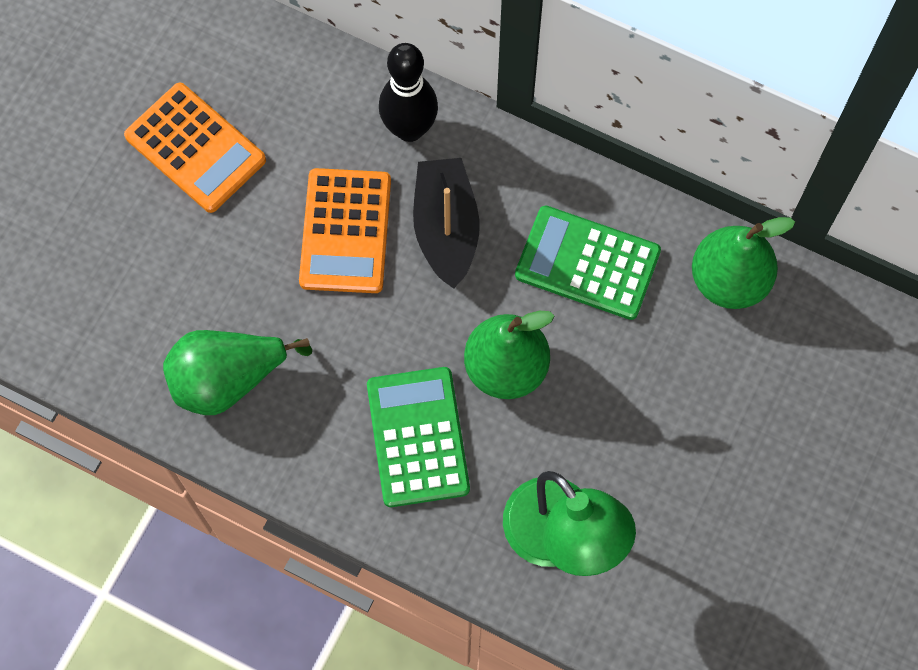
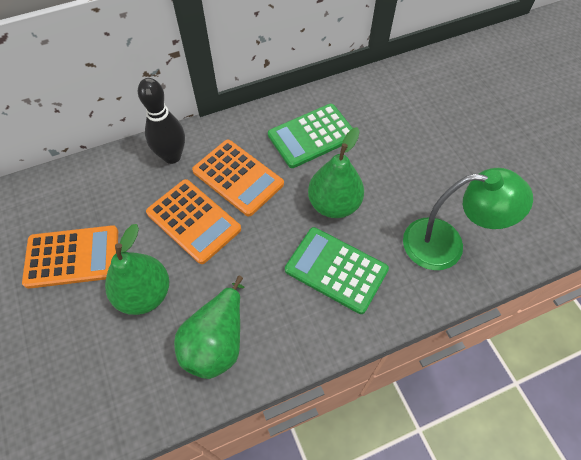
camera: 50 degrees left, 10 degrees down
black boat [413,158,480,289] -> orange calculator [192,140,284,216]
green pear [692,217,795,309] -> green pear moved to [105,224,169,315]

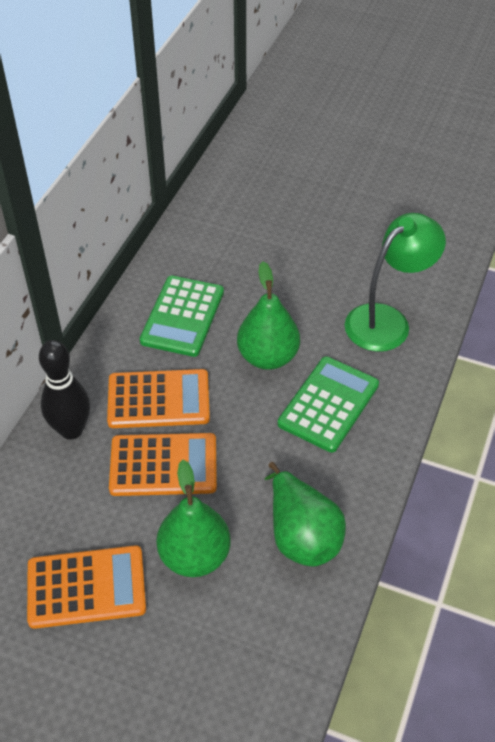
camera: 45 degrees left, 10 degrees down
orange calculator [22,225,118,289] -> orange calculator turned 45 degrees clockwise [27,545,146,629]
green calculator [285,227,389,314] -> green calculator turned 135 degrees clockwise [278,356,379,453]

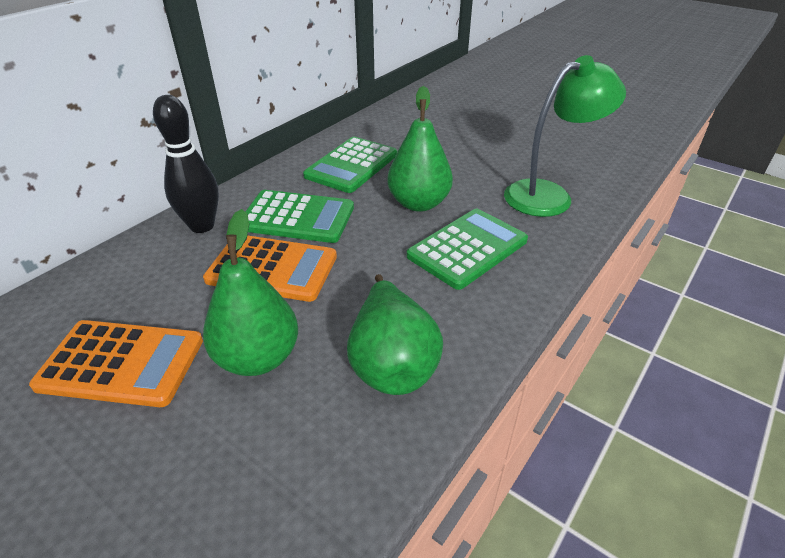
camera: 15 degrees right, 10 degrees down
orange calculator [107,369,210,428] -> green calculator [245,190,354,243]

